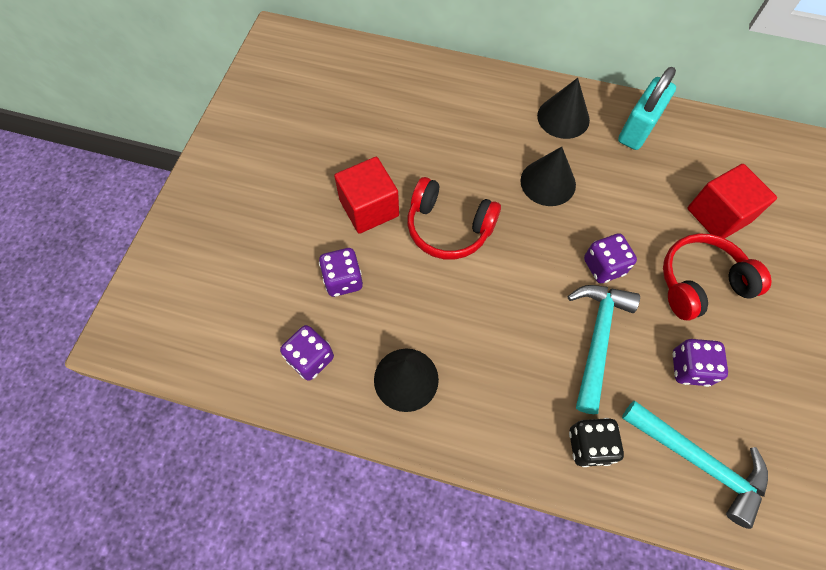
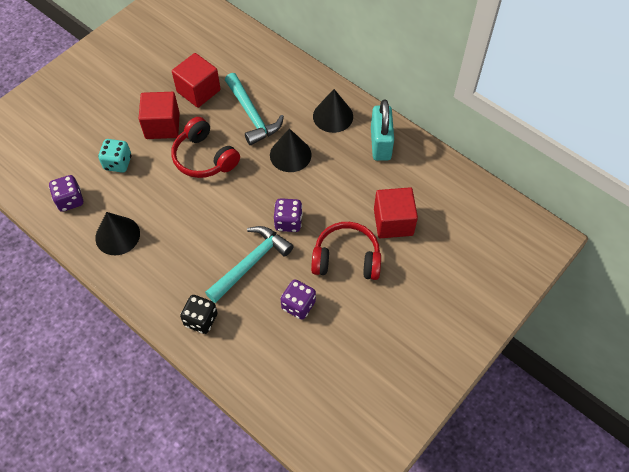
camera: 25 degrees right, 5 degrees down
purple dice [319,248,363,297] -> turquoise dice [98,139,132,173]
turquoise padlock [618,67,676,150] -> turquoise padlock turned 60 degrees counterclockwise [371,100,394,161]
turquoise hammer [622,401,768,529] -> turquoise hammer moved to [225,73,284,145]
none -> red cube [172,53,221,108]

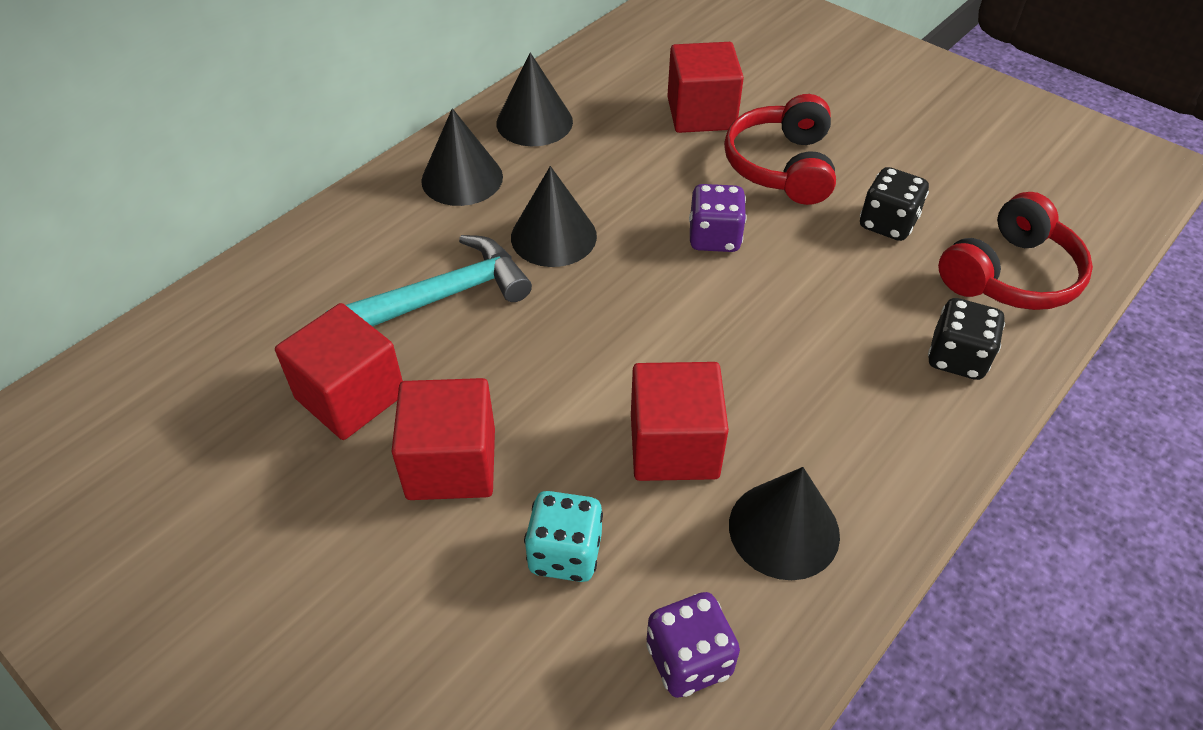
camera: 90 degrees left, 10 degrees down
red headphones [171,117,240,178] -> red headphones moved to [938,192,1093,310]
turquoise hammer [205,226,293,303] -> none
purple dice [281,279,316,320] -> black dice [860,167,929,241]
turquoise padlock [371,100,394,161] -> black cone [497,52,573,146]
none -> red cube [631,362,729,481]

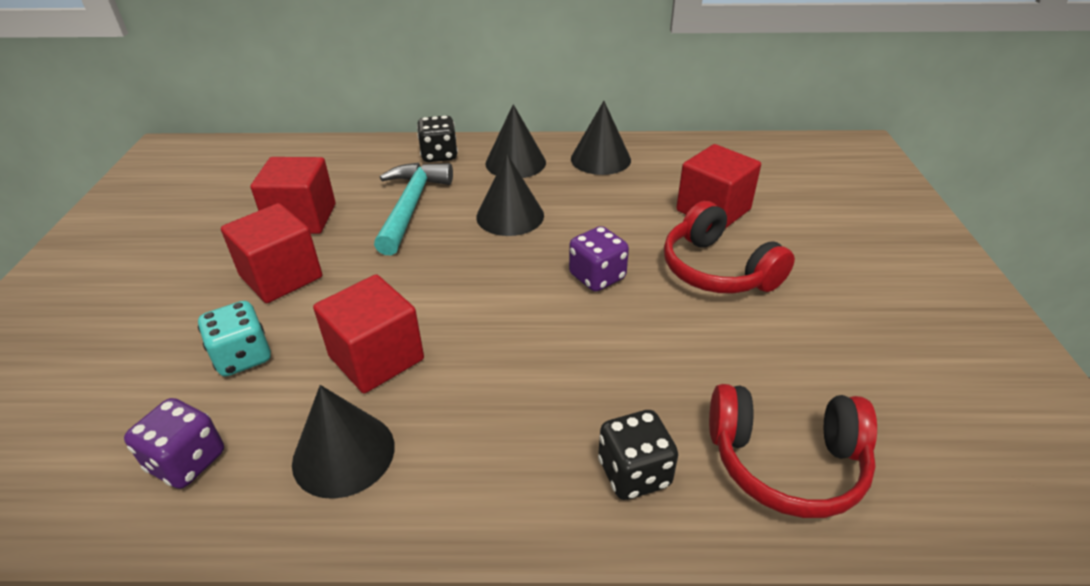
camera: 50 degrees right, 10 degrees down
turquoise hammer [326,235,532,327] -> turquoise hammer turned 105 degrees counterclockwise [374,162,453,256]
red headphones [724,94,836,205] -> red headphones turned 90 degrees counterclockwise [664,201,795,294]
black dice [860,167,929,241] -> black dice moved to [417,116,458,162]

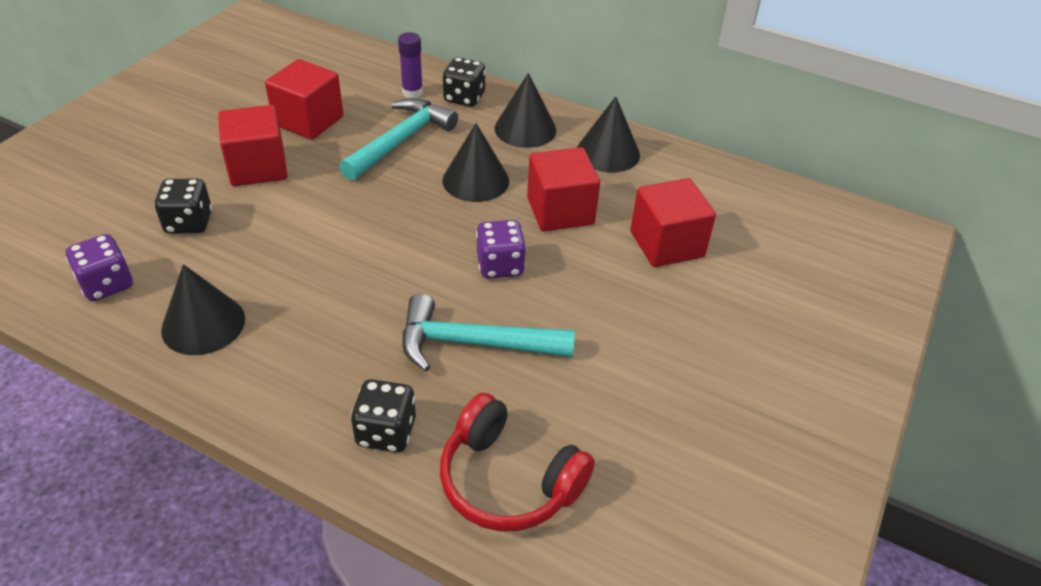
camera: 25 degrees right, 5 degrees up
turquoise dice [198,301,271,376] -> black dice [154,179,212,234]
red cube [313,274,424,393] -> red cube moved to [527,147,600,232]
red headphones [664,201,795,294] -> none
none -> purple glue stick [398,32,423,98]
none -> turquoise hammer [402,294,575,372]

